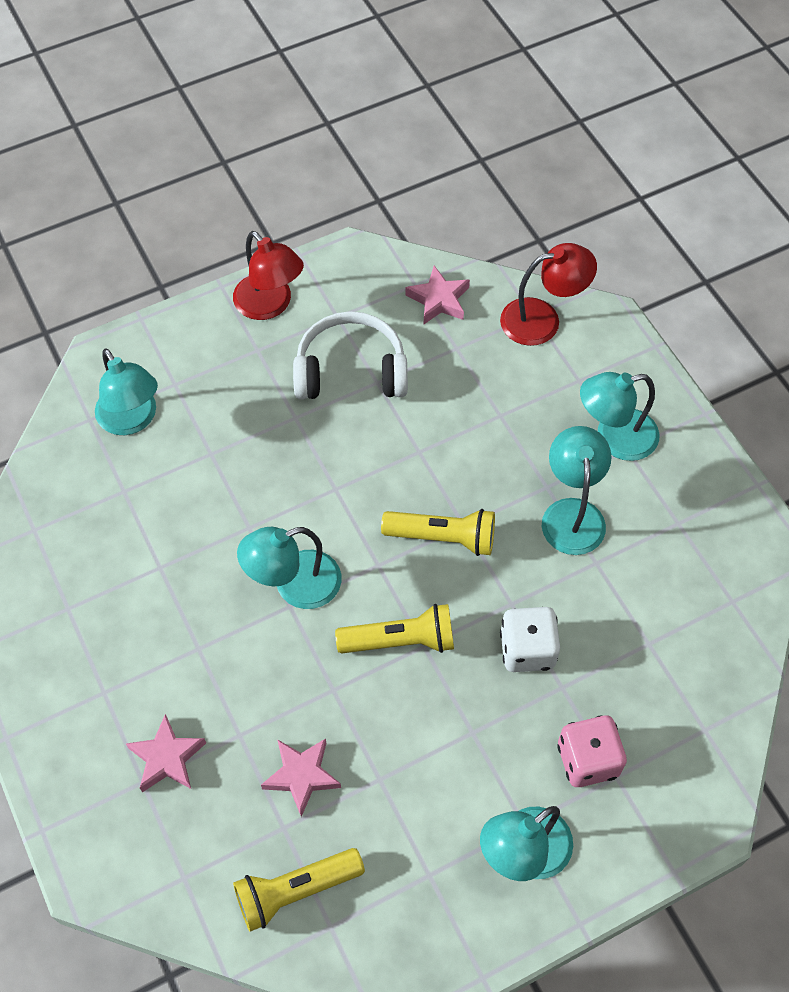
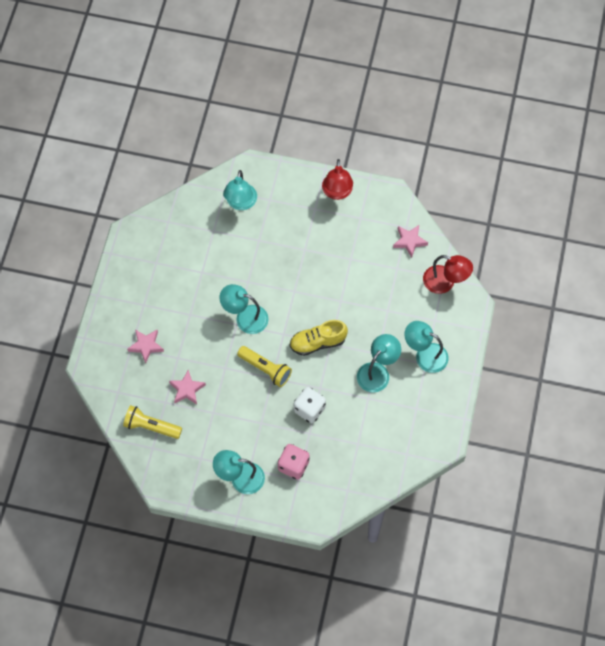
camera: 40 degrees right, 5 degrees up
white headphones [293,311,408,400] -> none
yellow flashlight [381,509,495,556] -> yellow shoe [290,320,348,356]

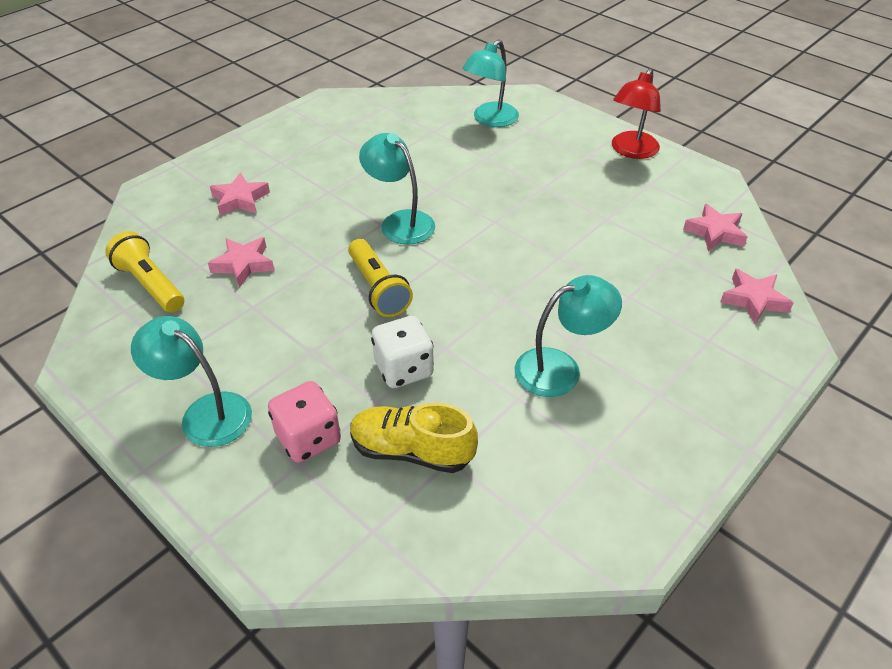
camera: 30 degrees right, 20 degrees down
yellow shoe [290,320,348,356] -> yellow shoe moved to [350,402,478,473]
turquoise lamp [404,321,448,373] -> none
red lamp [423,255,473,294] -> pink star [720,269,794,324]

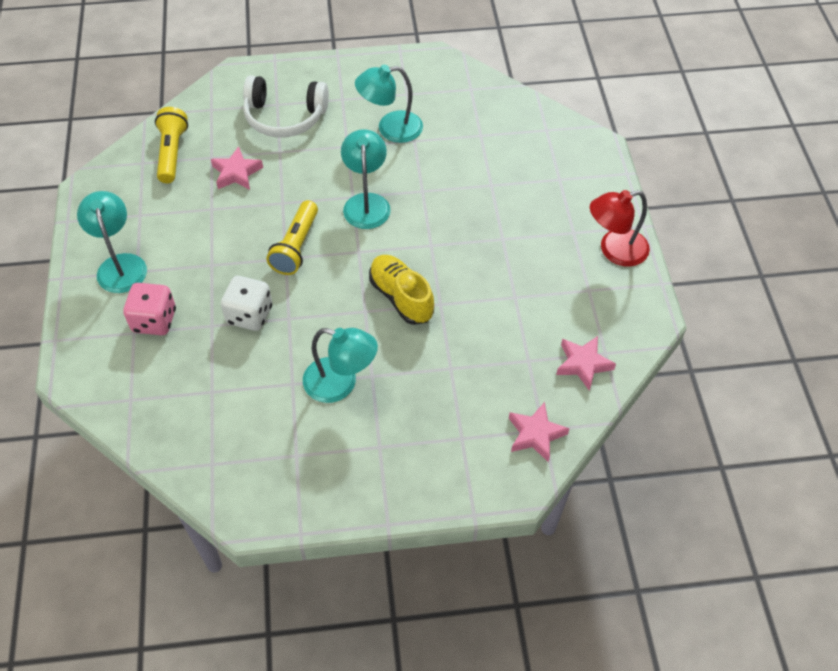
camera: 40 degrees right, 10 degrees up
pink star [210,173,270,216] -> white headphones [243,75,329,137]
yellow shoe [350,402,478,473] -> yellow shoe moved to [369,255,434,325]
turquoise lamp [462,39,519,127] -> turquoise lamp moved to [355,65,423,143]

